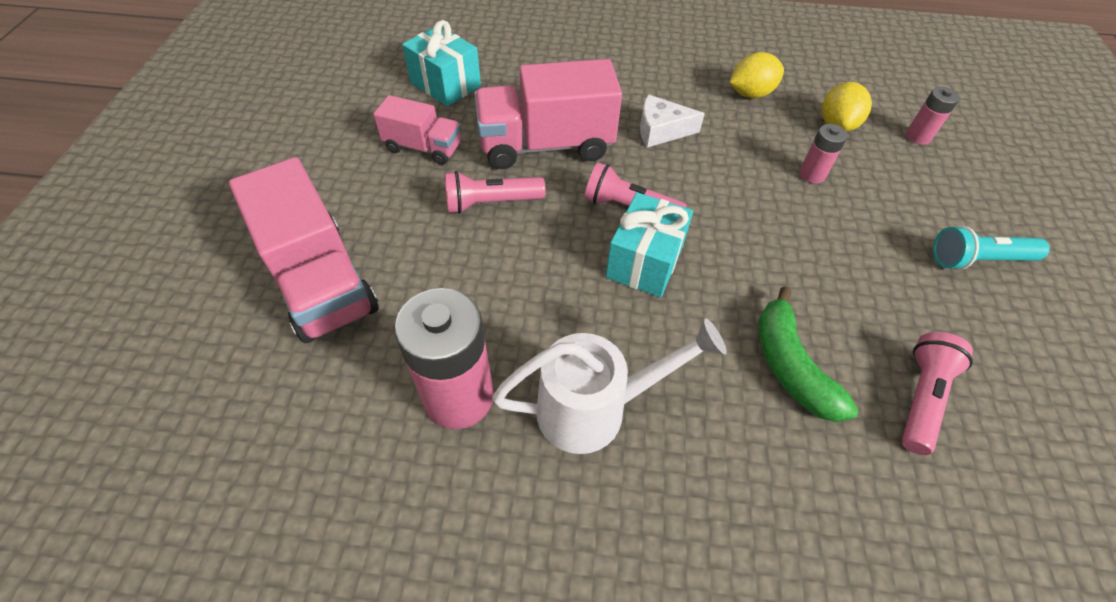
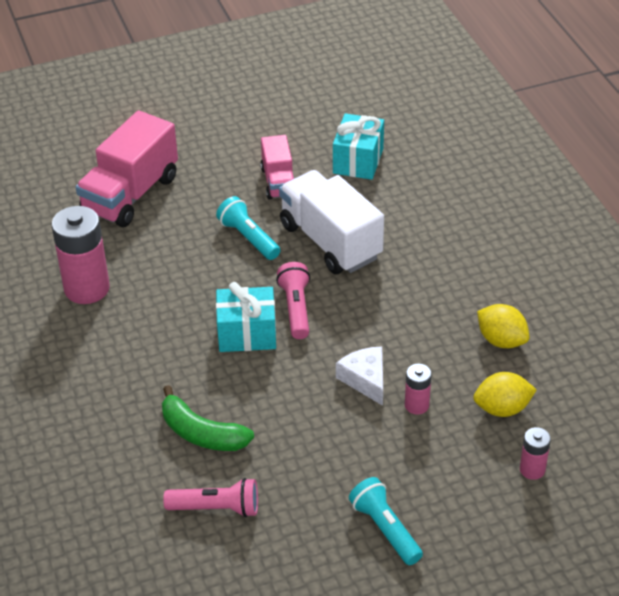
camera: 65 degrees right, 10 degrees down
pink flashlight [445,171,545,214] -> turquoise flashlight [216,196,280,260]
pink truck [474,59,622,169] -> white truck [279,170,384,274]
white watering can [492,318,727,454] -> none
white cheese [640,94,705,148] -> white cheese moved to [336,347,383,406]
green banana [758,287,858,422] -> green banana turned 105 degrees counterclockwise [162,385,254,451]

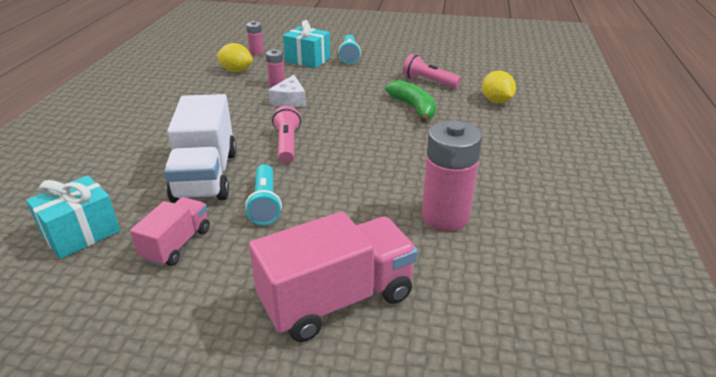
camera: 150 degrees left, 10 degrees down
turquoise gift [216,282,276,352] -> turquoise gift moved to [283,20,330,68]
pink flashlight [276,262,310,339] -> pink flashlight turned 150 degrees clockwise [272,106,301,163]
yellow lemon [477,304,529,348] -> yellow lemon moved to [482,71,516,103]

